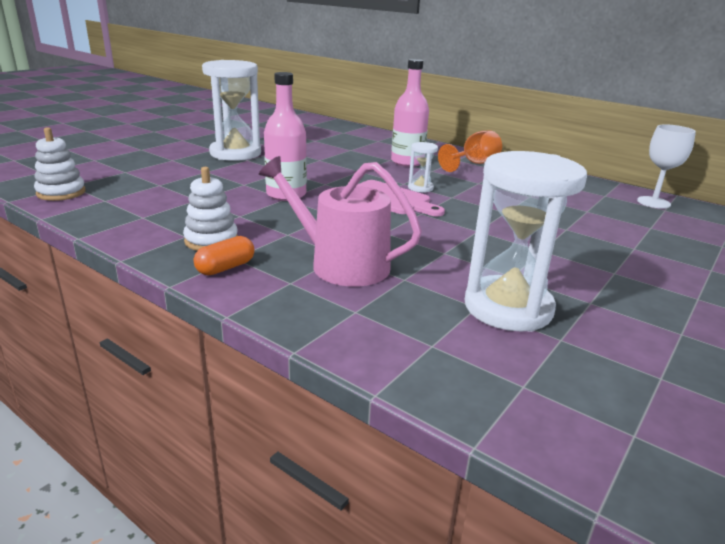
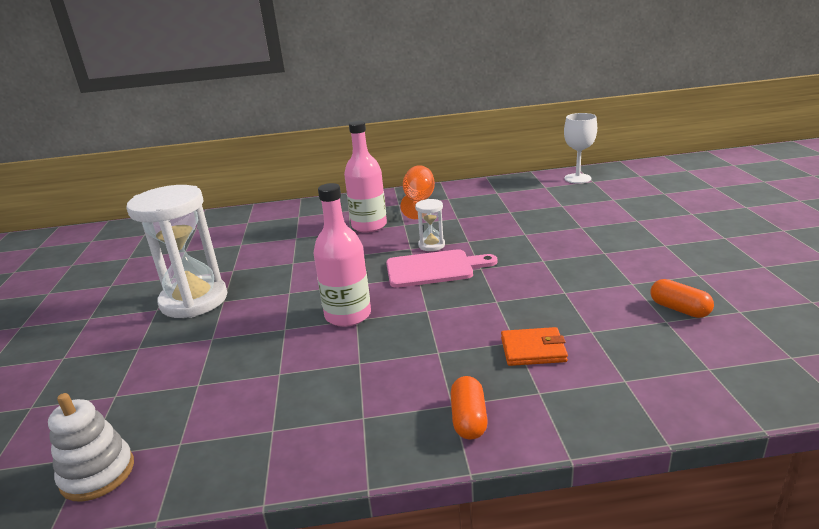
camera: 40 degrees left, 0 degrees up
white stacking toy [183,167,238,251] -> none
pink watering can [259,156,422,287] -> orange wallet [501,327,568,366]
white hourglass [465,151,587,332] -> orange capsule [650,279,714,318]

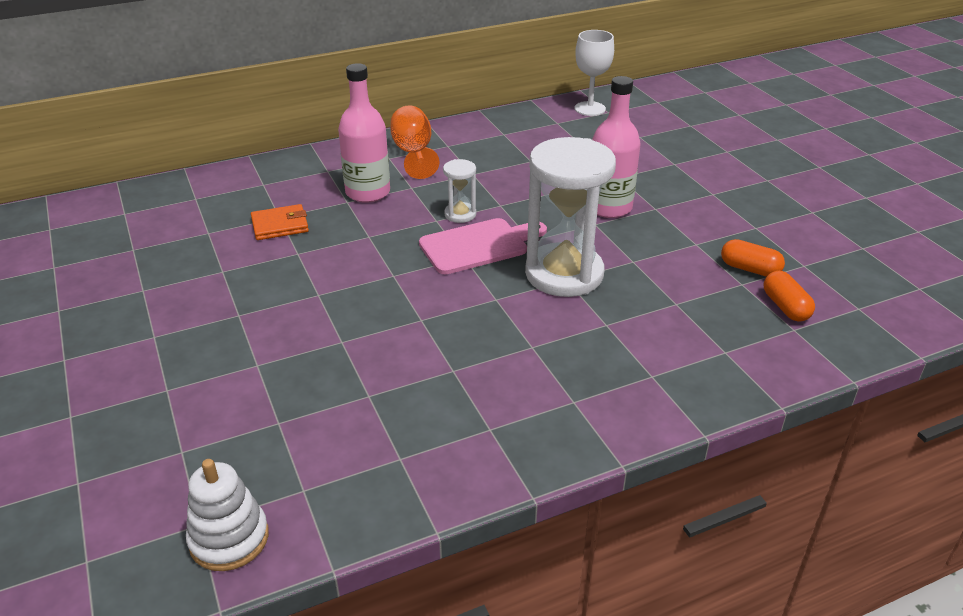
camera: 20 degrees left, 10 degrees up
white hourglass [126,185,227,318] -> white hourglass moved to [525,137,616,297]
pink bottle [313,183,371,327] -> pink bottle moved to [592,76,641,218]
orange capsule [451,376,488,440] -> orange capsule moved to [764,271,815,322]
orange wallet [501,327,568,366] -> orange wallet moved to [251,204,309,240]

